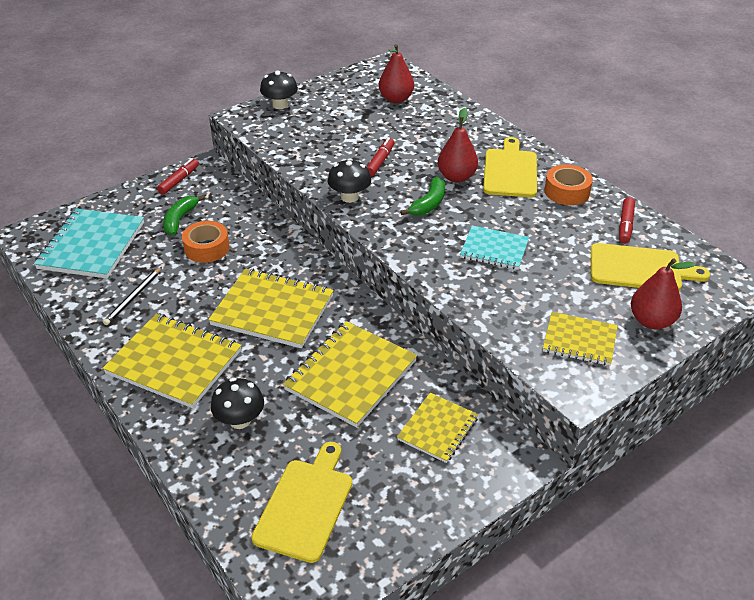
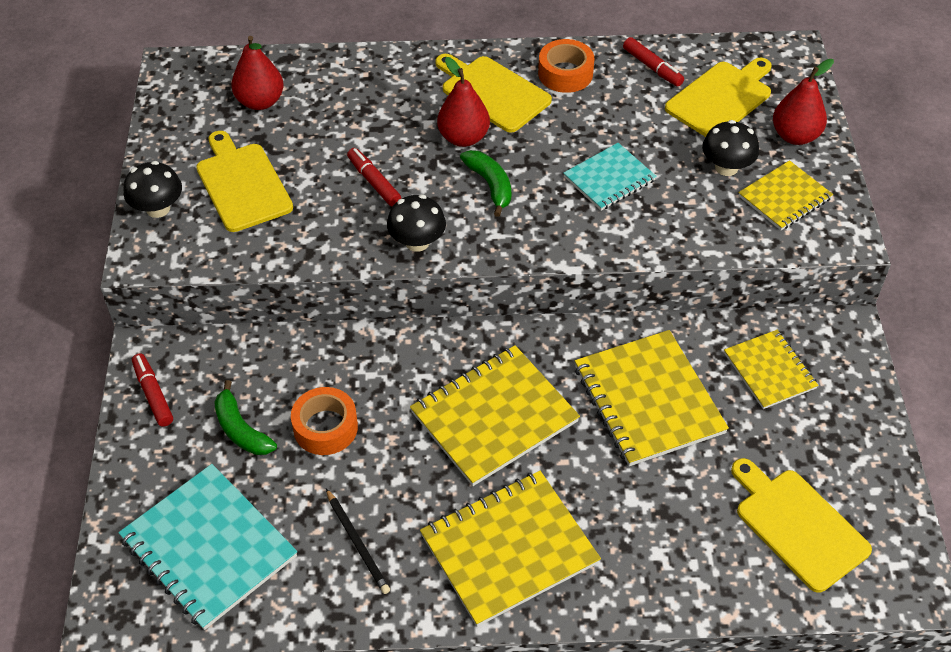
camera: 55 degrees left, 10 degrees up
black mushroom [211,378,264,429] -> black mushroom moved to [702,120,759,176]
none -> yellow cutting board [196,131,293,232]

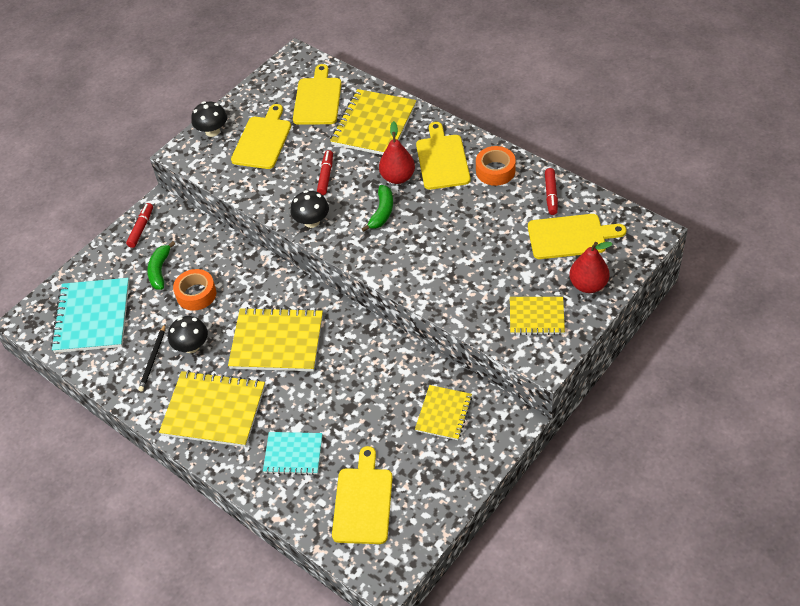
camera: 45 degrees right, 0 degrees up
red pear [232,36,284,110] -> yellow cutting board [293,64,341,125]
turquoise notebook [563,143,657,211] -> turquoise notebook moved to [263,432,322,475]
yellow notebook [575,330,729,466] -> yellow notebook moved to [330,89,416,155]
black mushroom [702,120,759,176] -> black mushroom moved to [168,316,208,353]

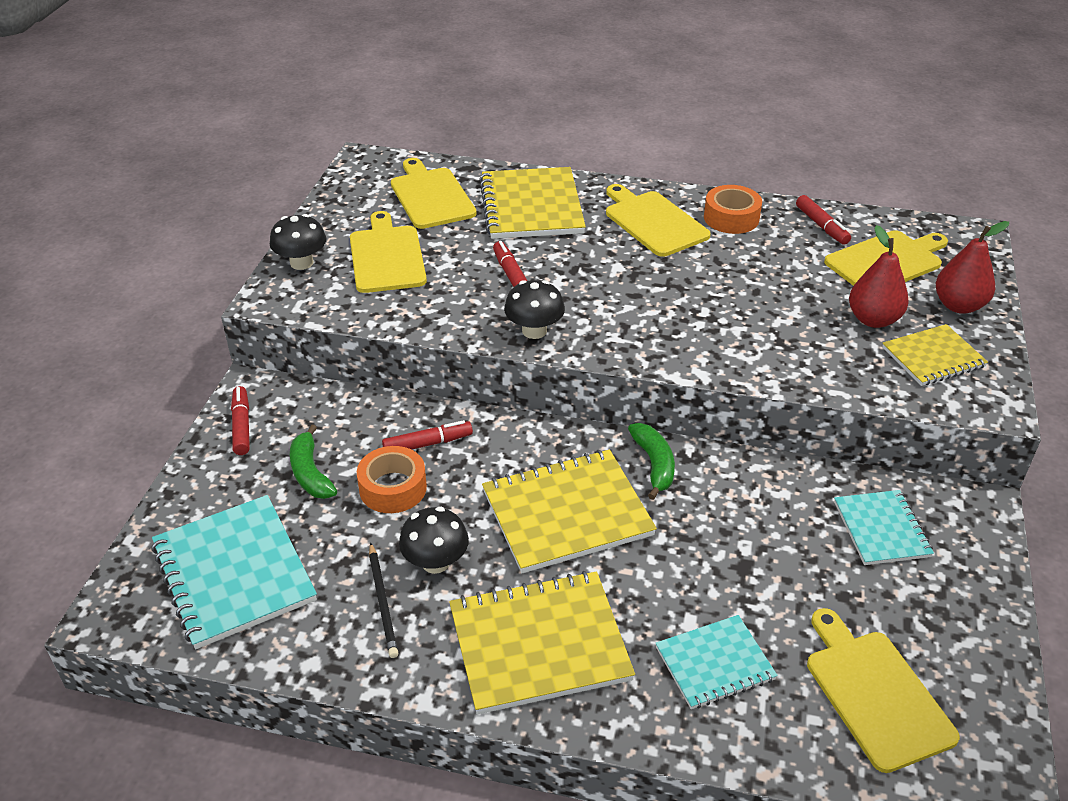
camera: 30 degrees left, 10 degrees down
green banana [361,185,393,232] -> green banana moved to [628,423,675,500]
red pear [379,121,415,184] -> red pear moved to [849,225,909,328]
yellow notebook [415,385,472,440] -> turquoise notebook [834,490,934,565]
none -> red marker [382,420,473,450]

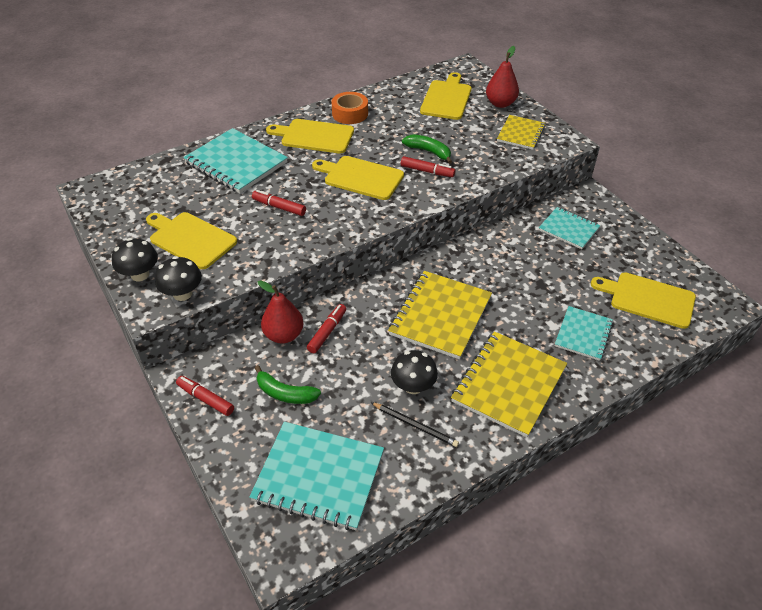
camera: 45 degrees left, 5 degrees up
orange tape [357,446,427,513] -> none
yellow cutting board [391,158,476,229] -> yellow cutting board moved to [312,156,404,200]
yellow notebook [479,167,586,239] -> turquoise notebook [183,128,288,194]
black mushroom [504,280,565,339] -> black mushroom moved to [155,256,202,301]
green banana [628,423,675,500] -> green banana moved to [402,134,452,164]
red marker [796,195,851,245] -> red marker moved to [401,156,455,177]
red pear [849,225,909,328] -> red pear moved to [258,280,304,344]

